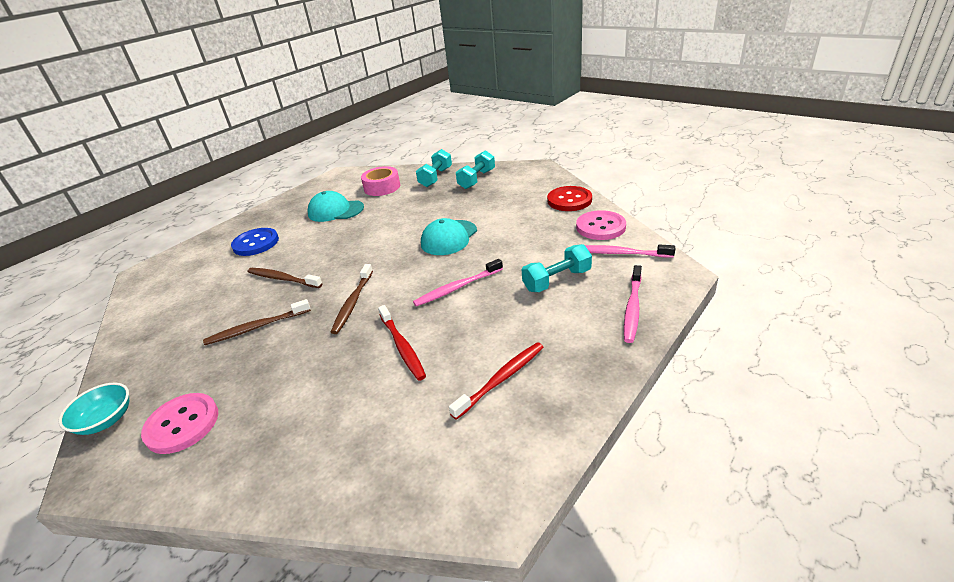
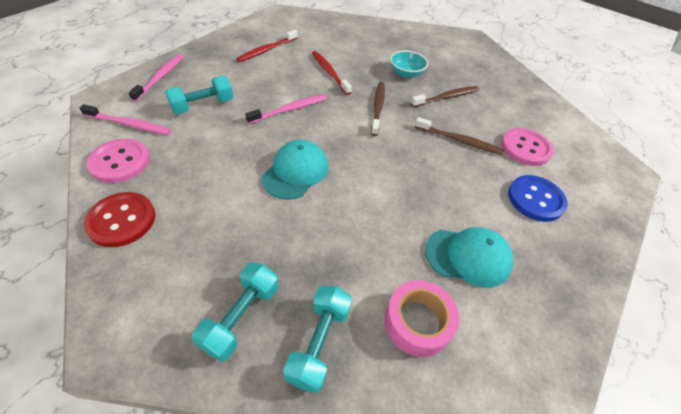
camera: 170 degrees right, 15 degrees up
turquoise bowl [59,383,129,435] -> turquoise bowl moved to [390,50,428,78]
pink button [141,393,218,454] -> pink button moved to [501,128,554,166]

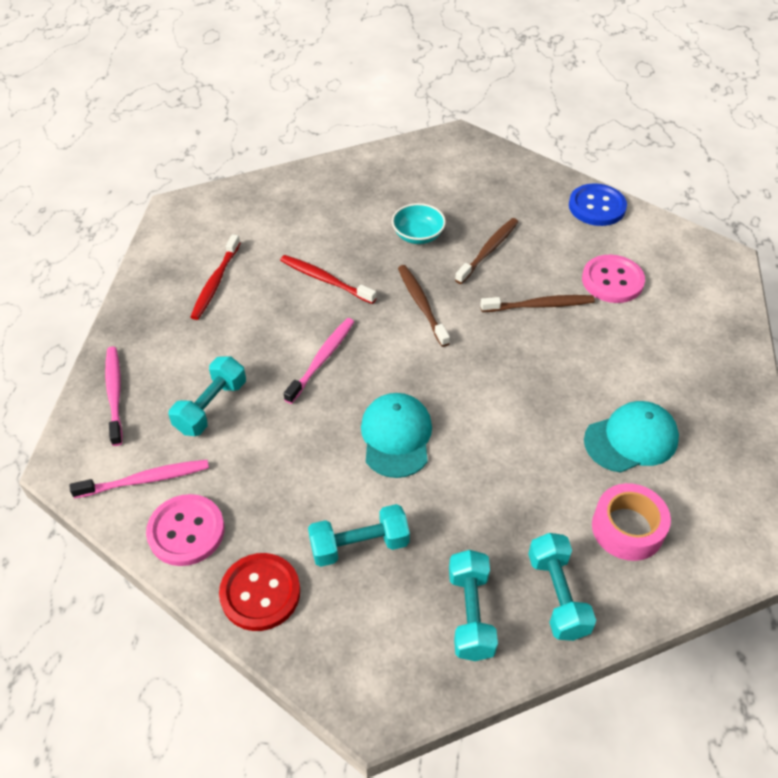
camera: 25 degrees left, 0 degrees up
blue button [508,175,568,222] -> blue button moved to [569,183,627,226]
none -> turquoise dumbbell [308,504,410,567]

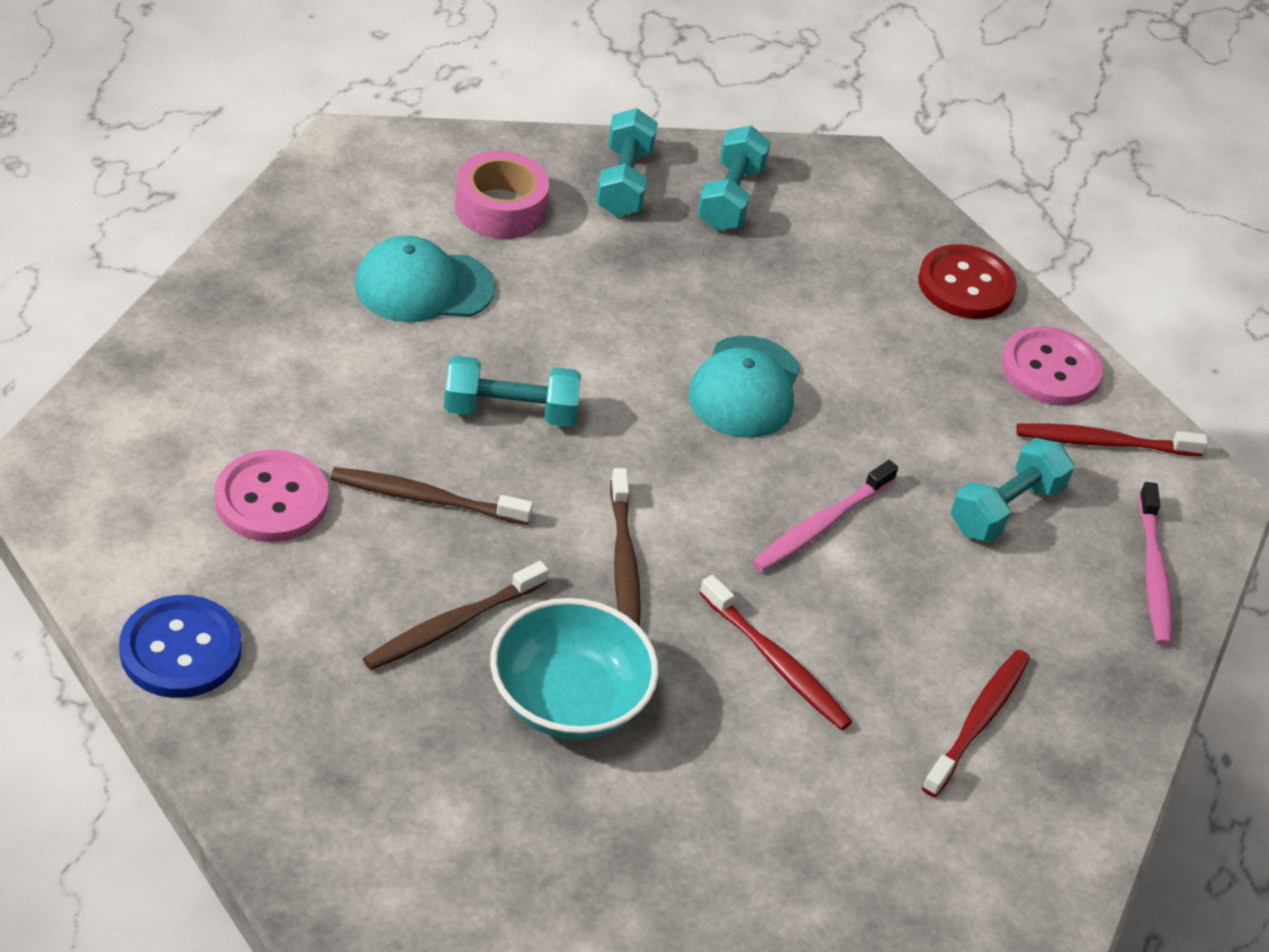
camera: 170 degrees left, 5 degrees down
pink toothbrush [69,460,209,499] -> red toothbrush [1016,423,1208,456]
turquoise dumbbell [308,504,410,567] -> turquoise dumbbell moved to [444,356,581,427]
turquoise bowl [392,203,446,244] -> turquoise bowl [490,598,659,740], size x1.53

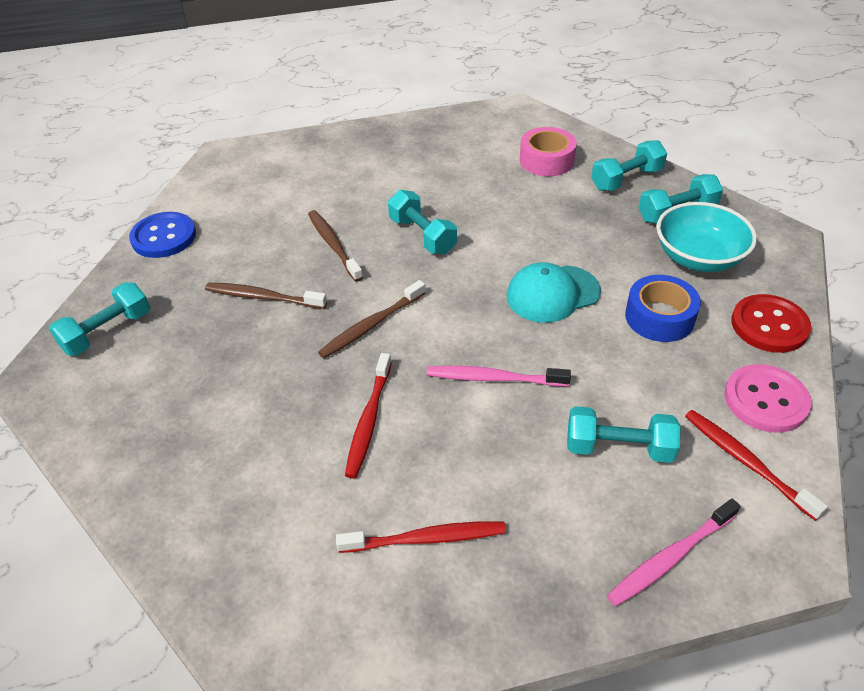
camera: 60 degrees right, 0 degrees up
pink button [214,450,329,542] -> none
turquoise cap [355,236,495,322] -> none
turquoise bowl [490,598,659,740] -> turquoise bowl moved to [657,202,757,272]
none -> turquoise dumbbell [49,282,150,356]
none -> blue tape [625,275,701,342]

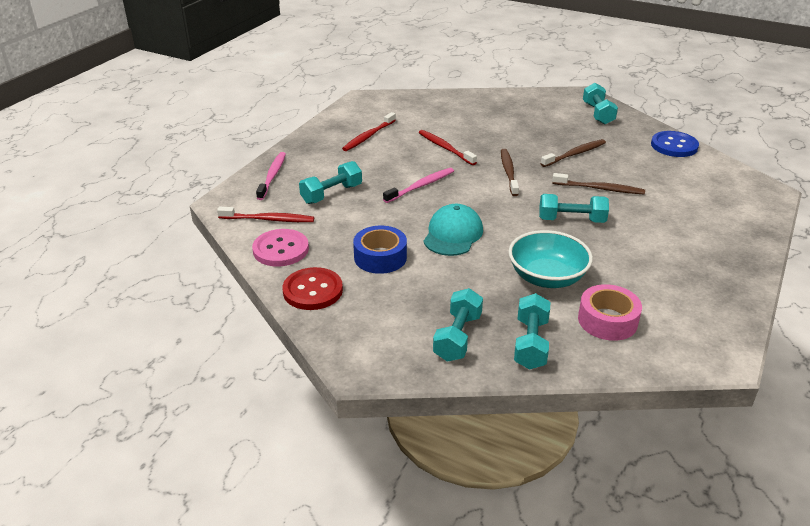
camera: 130 degrees right, 10 degrees down
turquoise bowl [657,202,757,272] -> turquoise bowl moved to [508,230,593,288]

